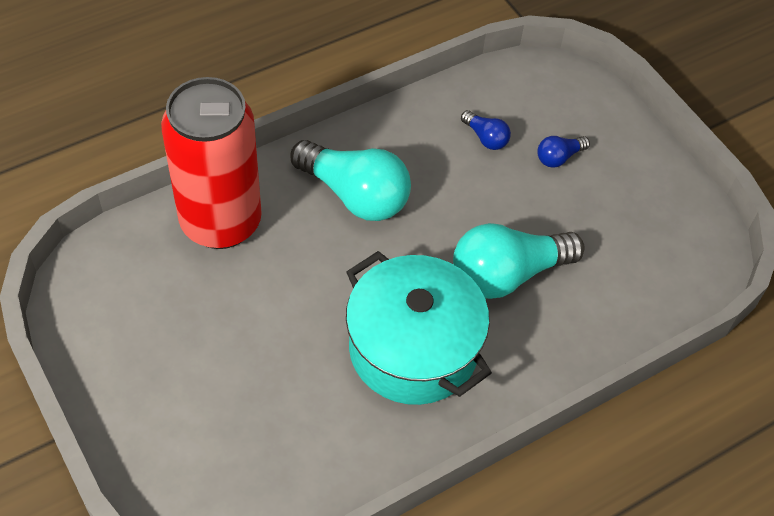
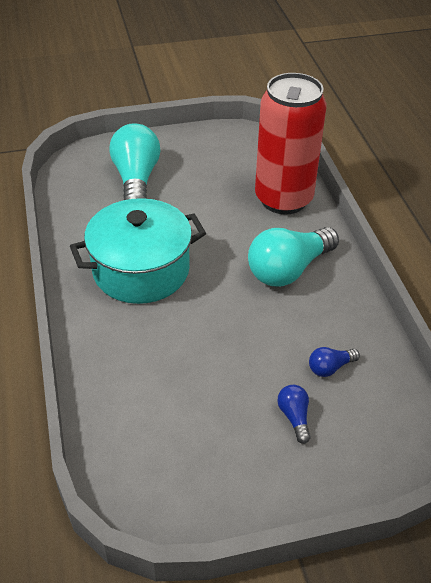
camera: 110 degrees right, 10 degrees down
turquoise light bulb [453,223,585,299] -> turquoise light bulb moved to [109,123,160,200]

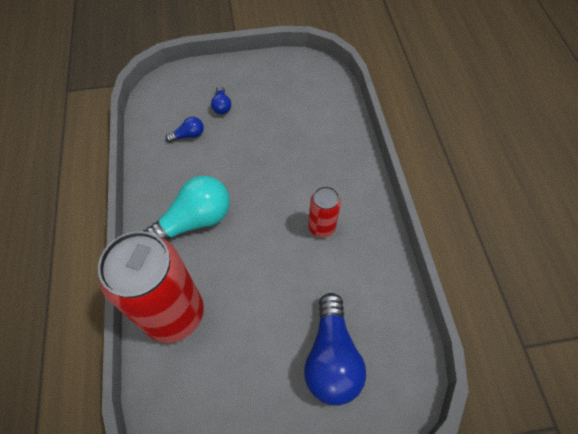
camera: 175 degrees left, 15 degrees up
turquoise pot [70,198,206,304] -> red can [308,186,341,238]
turquoise light bulb [109,123,160,200] -> blue light bulb [304,293,366,406]

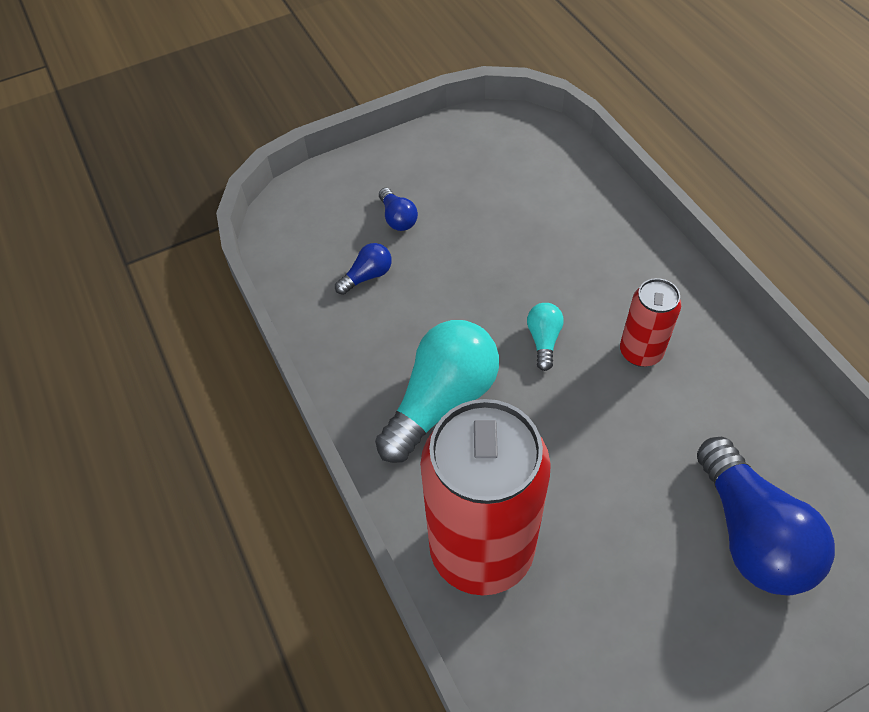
camera: 15 degrees left, 5 degrees down
none -> turquoise light bulb [527,303,564,371]

